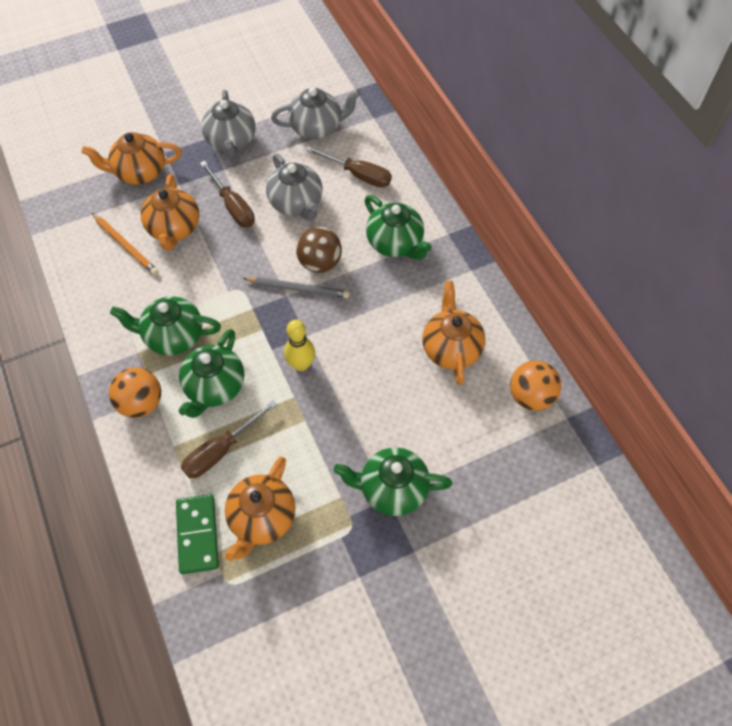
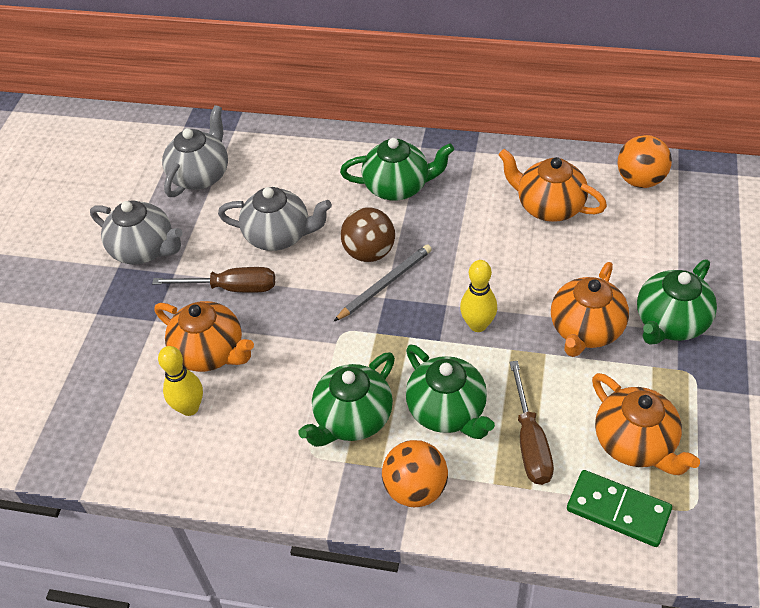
camera: 50 degrees left, 10 degrees down
orange teapot [81,132,182,185] -> orange teapot moved to [551,262,629,357]
orange pencil [92,213,159,275] -> yellow bowling pin [158,346,203,416]
brown screwdriver [306,146,392,188] -> none

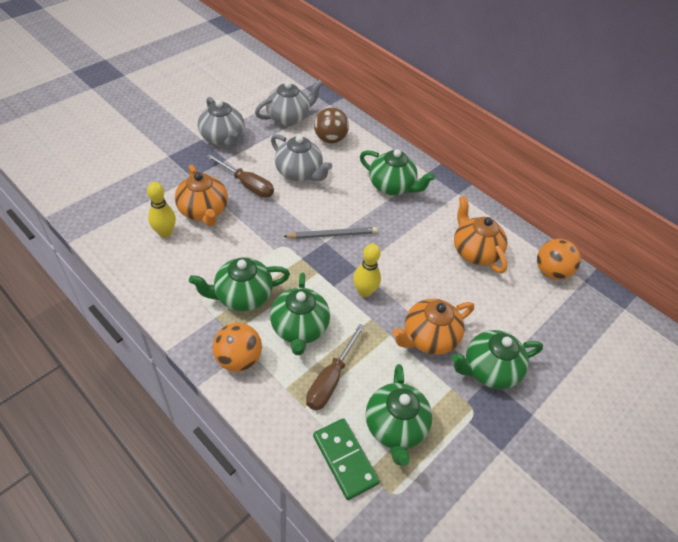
camera: 25 degrees right, 0 degrees up
brown ball [341,207,395,262] -> brown ball moved to [314,107,349,143]
orange teapot [592,373,700,475] -> green teapot [366,364,432,466]

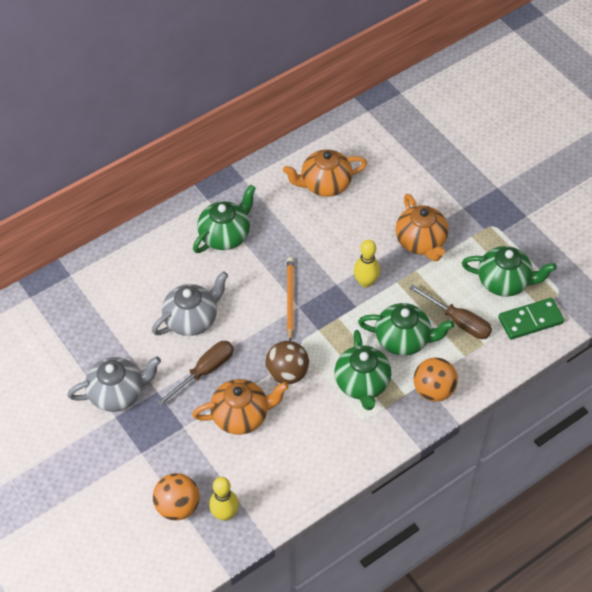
camera: 75 degrees left, 5 degrees up
yellow bowling pin [147,182,176,238] -> yellow bowling pin moved to [209,477,239,521]
grey teapot [255,80,323,126] -> none
grey pencil [283,227,378,239] -> orange pencil [287,257,294,341]
brown ball [314,107,349,143] -> brown ball moved to [265,341,309,384]
green teapot [452,330,543,389] -> none
orange ball [537,239,581,280] -> orange ball moved to [153,473,200,520]

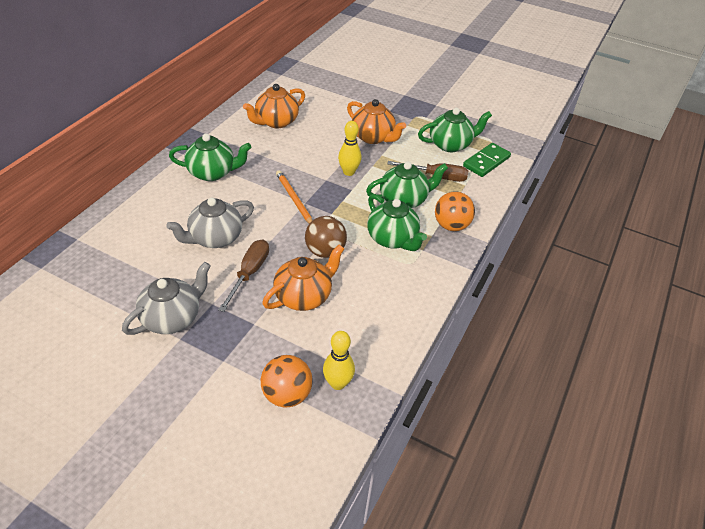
camera: 30 degrees left, 10 degrees down
grey teapot [152,271,228,336] -> grey teapot turned 150 degrees counterclockwise [166,197,254,248]
green teapot [193,185,256,253] -> green teapot turned 75 degrees clockwise [169,134,251,181]

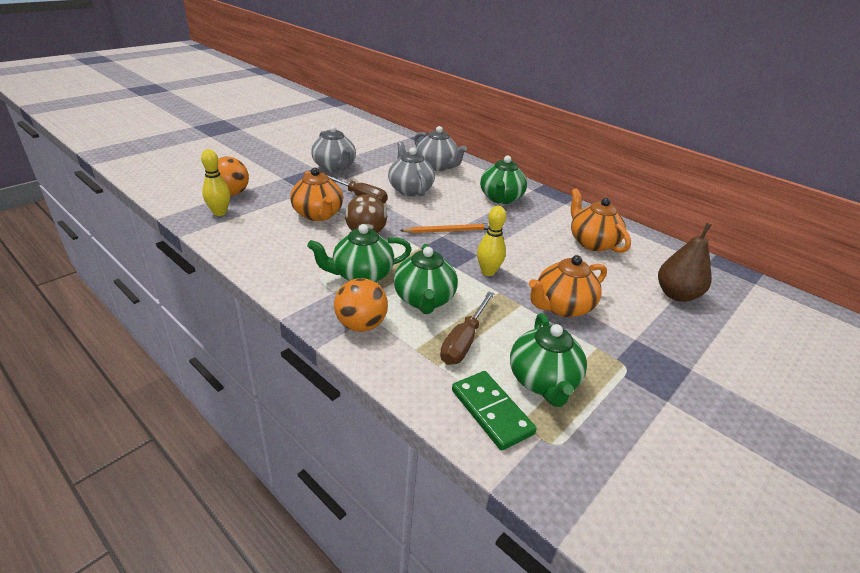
camera: 105 degrees right, 10 degrees down
none -> grey teapot [414,126,467,171]
none -> brown pear [658,223,712,302]

